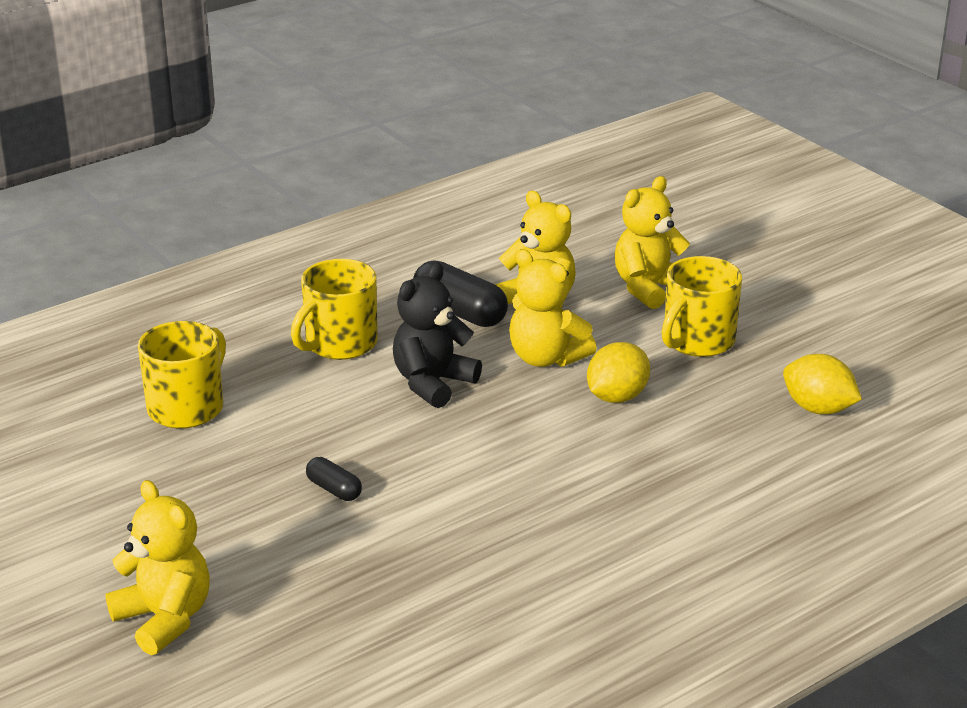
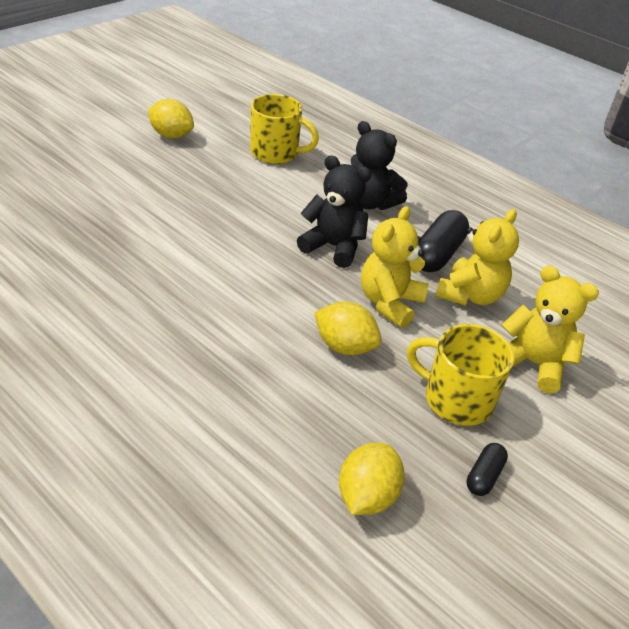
camera: 75 degrees right, 10 degrees up
yellow teddy bear [105,480,210,655] -> none
yellow mug [291,259,378,360] -> black teddy bear [351,121,408,210]
black capsule [306,457,362,501] -> black capsule moved to [466,443,508,496]
none -> yellow lemon [148,99,194,138]

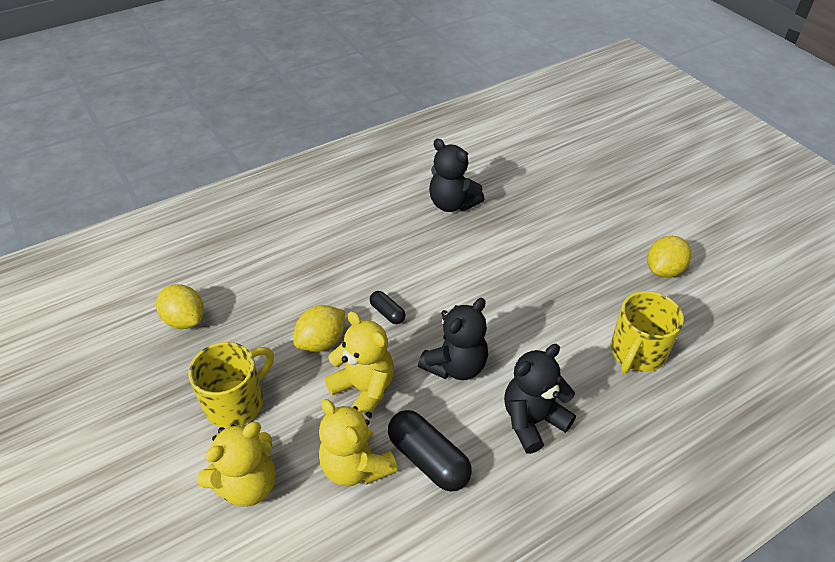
camera: 110 degrees right, 5 degrees up
black capsule [466,443,508,496] -> black capsule moved to [370,291,405,324]
none -> black teddy bear [429,139,484,212]

